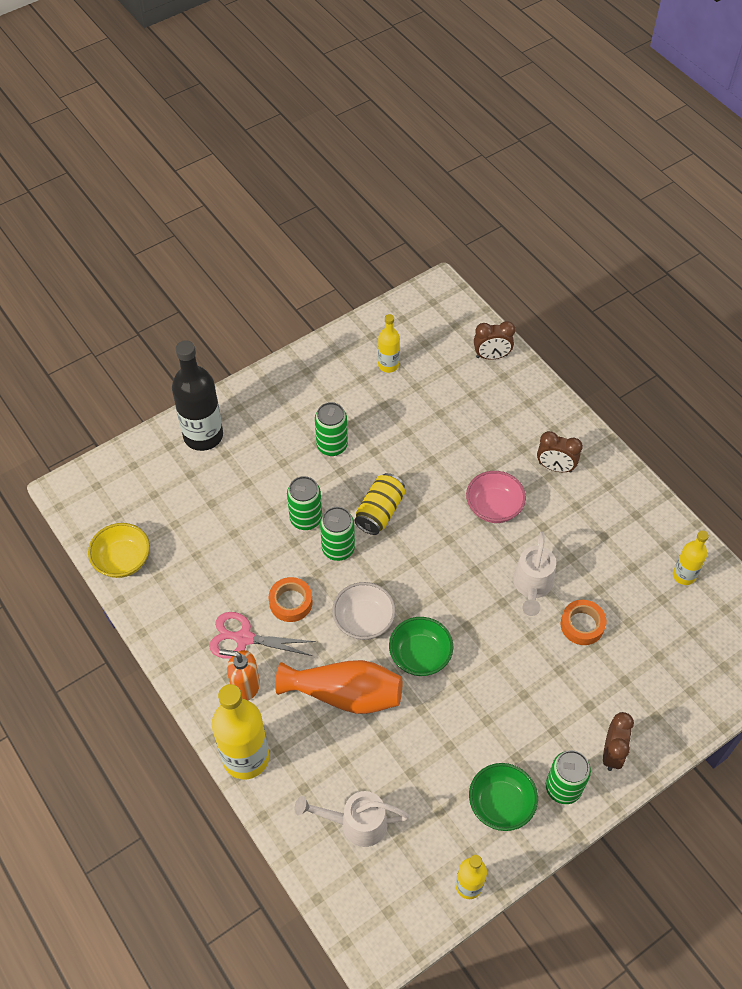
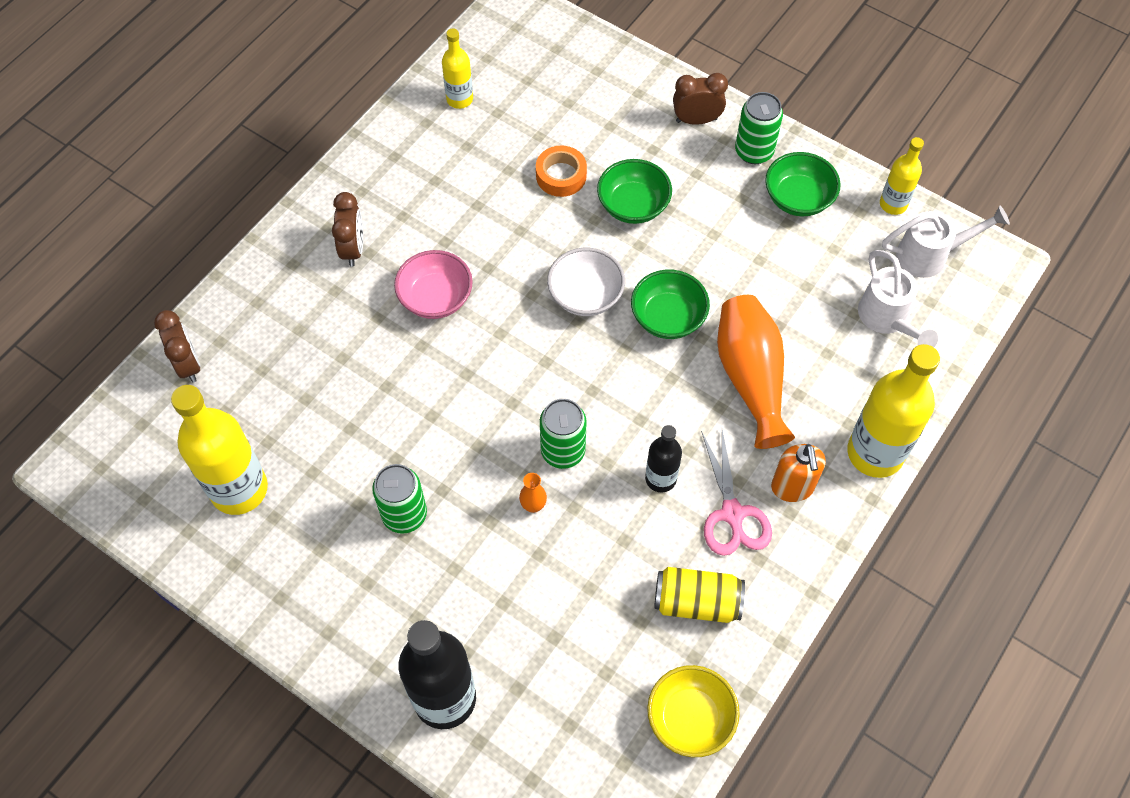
camera: 110 degrees left, 5 degrees up
orange tape [269,577,312,622] -> black bottle [645,425,682,492]
green can [287,476,322,530] -> orange vase [519,473,547,513]
white bowl [332,582,396,640] -> white bowl moved to [547,248,625,316]
yellow can [355,473,405,535] -> yellow can moved to [654,567,745,623]
yellow bottle [378,314,400,373] -> yellow bottle [171,385,268,515], size x1.84
white watering can [513,532,556,616] -> white watering can moved to [882,205,1010,278]
none -> green bowl [597,159,672,224]

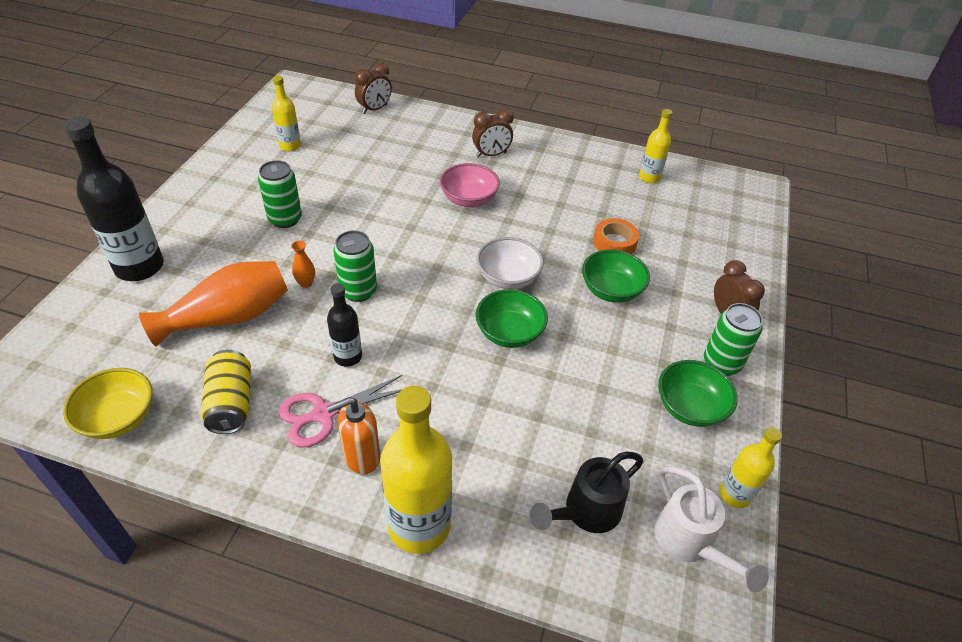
camera: 70 degrees right, 15 degrees down
yellow bottle [171,385,268,515] -> yellow bottle [272,76,301,151], size x0.54
orange vase [717,295,795,449] -> orange vase moved to [139,261,288,347]
white watering can [858,250,938,347] -> black watering can [530,451,643,533]

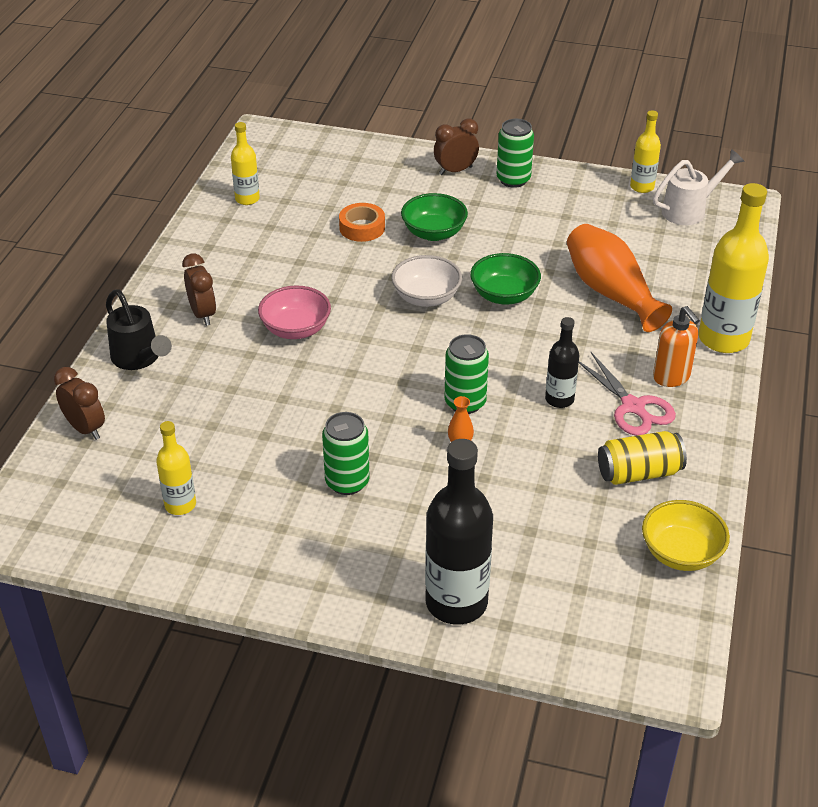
camera: 90 degrees left, 5 degrees down
orange vase [139,261,288,347] -> orange vase moved to [567,224,672,332]
black watering can [530,451,643,533] -> black watering can moved to [106,289,172,370]
green bowl [658,360,738,427] -> none

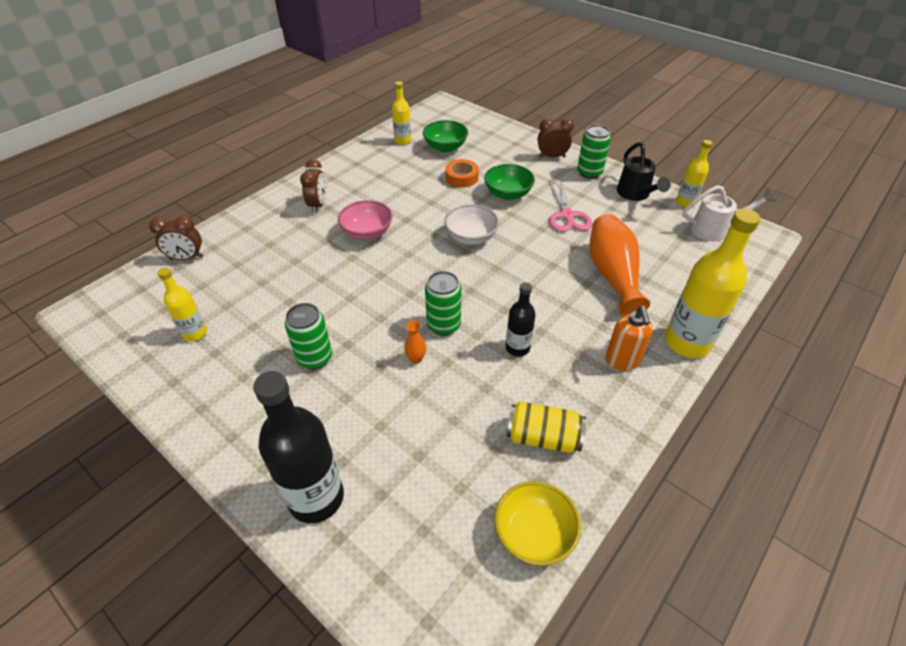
camera: 25 degrees right, 5 degrees up
brown clock [54,367,105,440] -> brown clock turned 105 degrees clockwise [149,216,203,260]
black watering can [106,289,172,370] -> black watering can moved to [617,142,671,201]
green bowl [470,253,541,305] -> green bowl moved to [423,120,468,152]
pink scissors [579,352,676,436] -> pink scissors moved to [549,181,592,232]

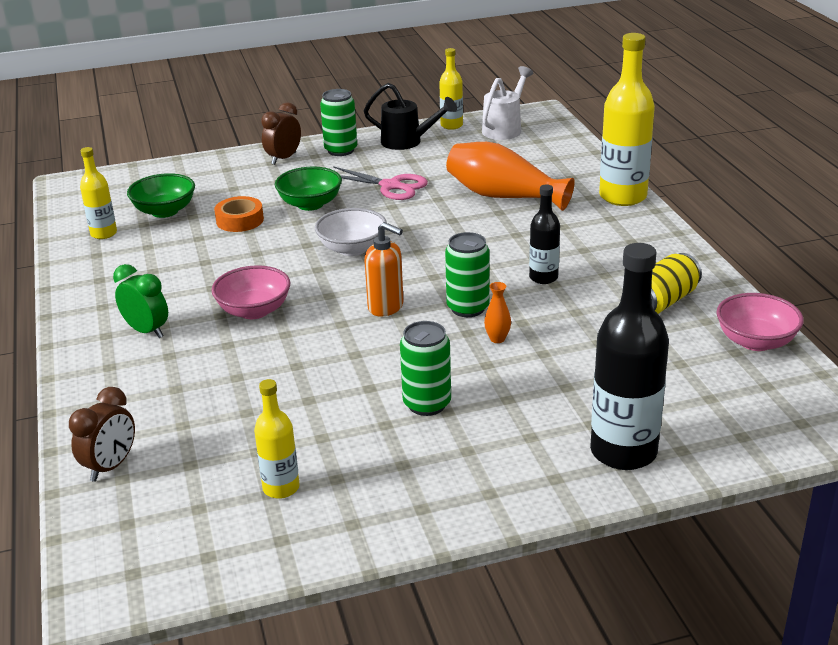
camera: 55 degrees left, 15 degrees down
brown clock [300,159,326,213] -> green clock [113,264,168,338]
yellow bowl [494,481,581,566] -> pink bowl [717,293,804,351]
orange soap dispenser [605,306,653,371] -> orange soap dispenser moved to [364,222,404,317]

